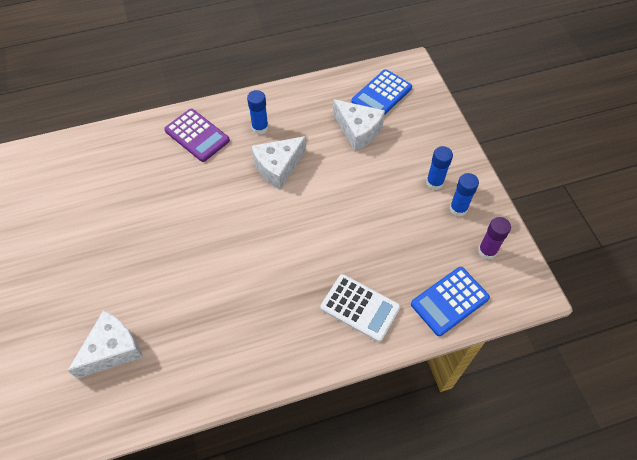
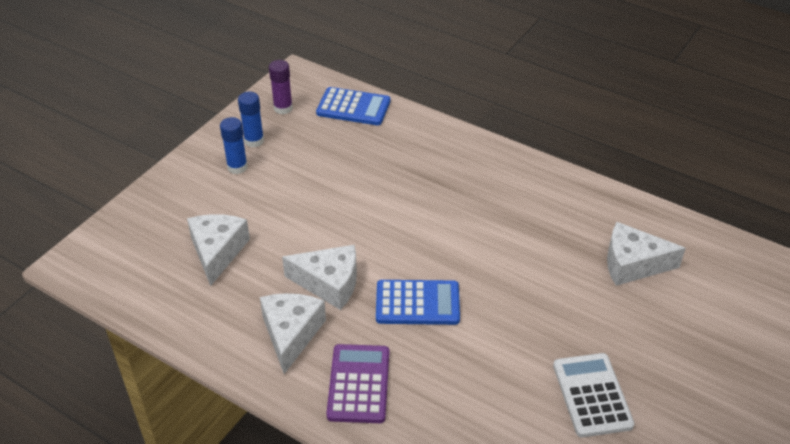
camera: 130 degrees left, 15 degrees down
blue glue stick [247,90,268,135] -> white cheese [260,293,326,374]
white calculator [321,274,400,342] -> white calculator moved to [553,353,635,437]
blue calculator [352,69,412,115] -> blue calculator moved to [376,280,460,325]

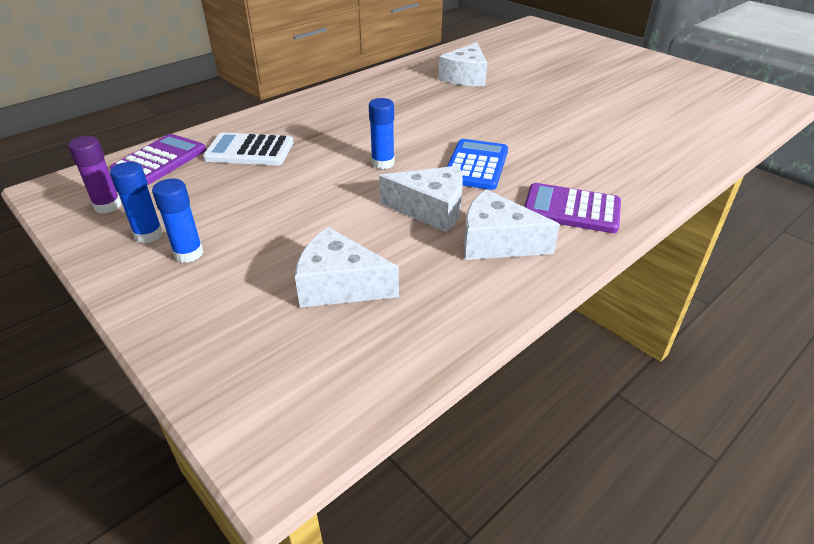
camera: 75 degrees left, 5 degrees down
white cheese [282,245,357,310] -> white cheese turned 75 degrees clockwise [379,166,463,232]
blue calculator [316,87,390,125] -> purple calculator [110,134,206,185]
white calculator [553,353,635,437] -> white calculator moved to [203,133,293,166]
none -> blue glue stick [369,98,395,169]

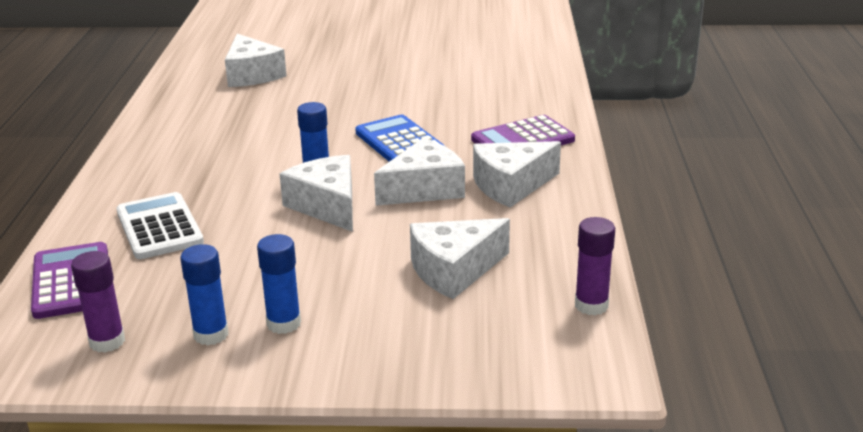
camera: 45 degrees left, 10 degrees down
white calculator [203,133,293,166] -> white calculator turned 105 degrees clockwise [116,192,204,259]
none -> white cheese [280,155,353,232]
none -> purple glue stick [575,217,615,315]

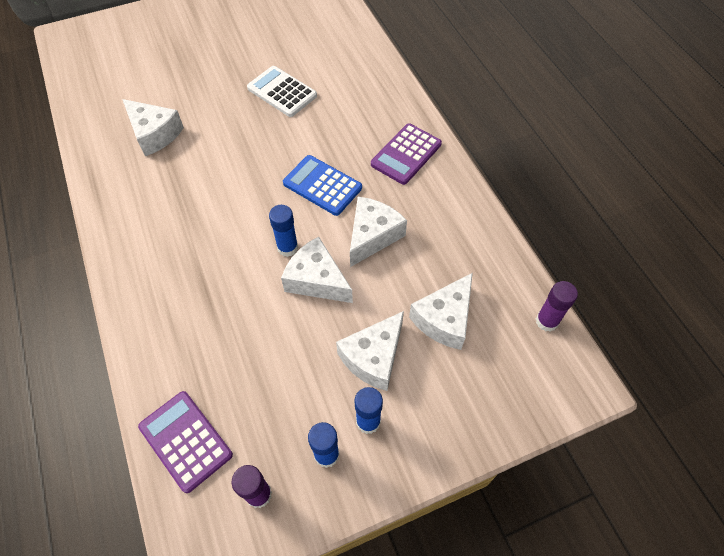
camera: 25 degrees left, 30 degrees up
white calculator [116,192,204,259] -> white calculator moved to [247,66,317,117]
white cheese [473,141,561,208] -> white cheese moved to [336,311,404,391]

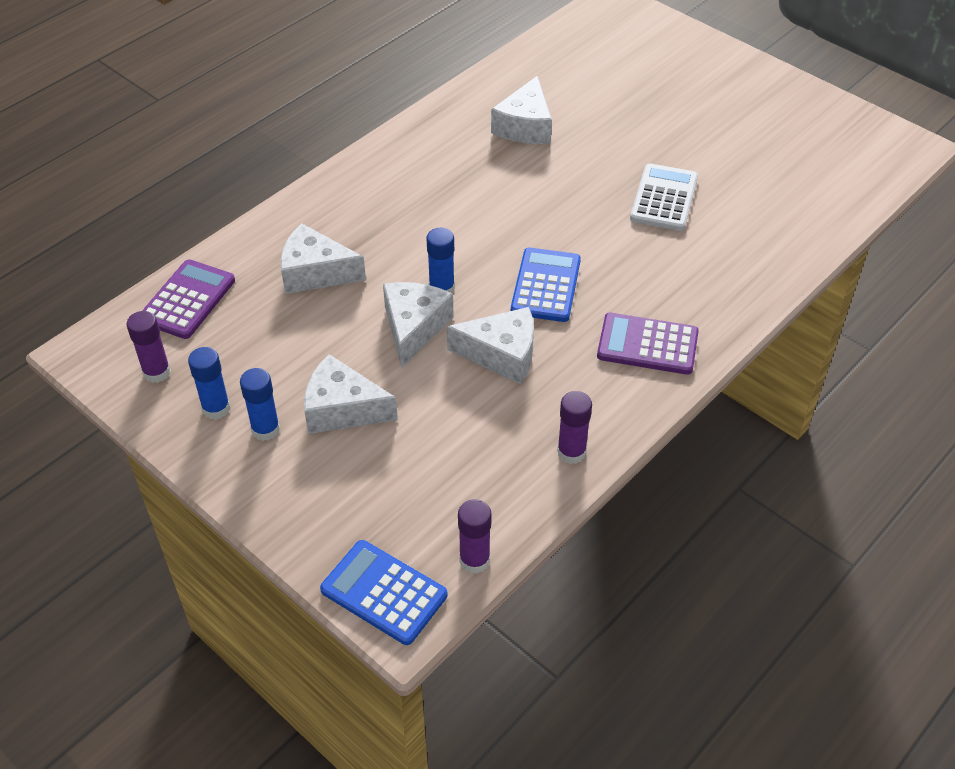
camera: 65 degrees right, 10 degrees down
white cheese [409,273,473,350] -> white cheese moved to [280,223,366,294]
none -> blue calculator [320,540,447,645]
none -> purple glue stick [557,391,592,464]

